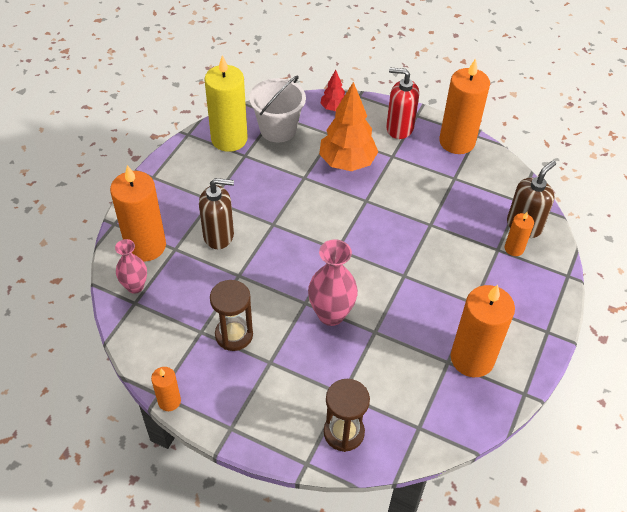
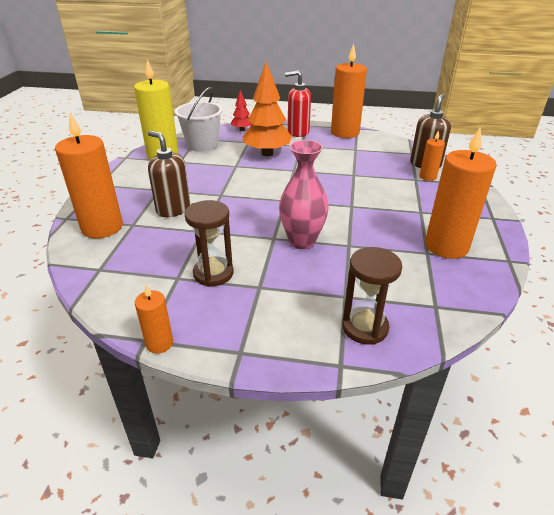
camera: 15 degrees left, 15 degrees down
pink vase [115,239,147,294] -> none
brown soap dispenser [199,178,234,249] -> brown soap dispenser turned 120 degrees counterclockwise [148,131,190,217]

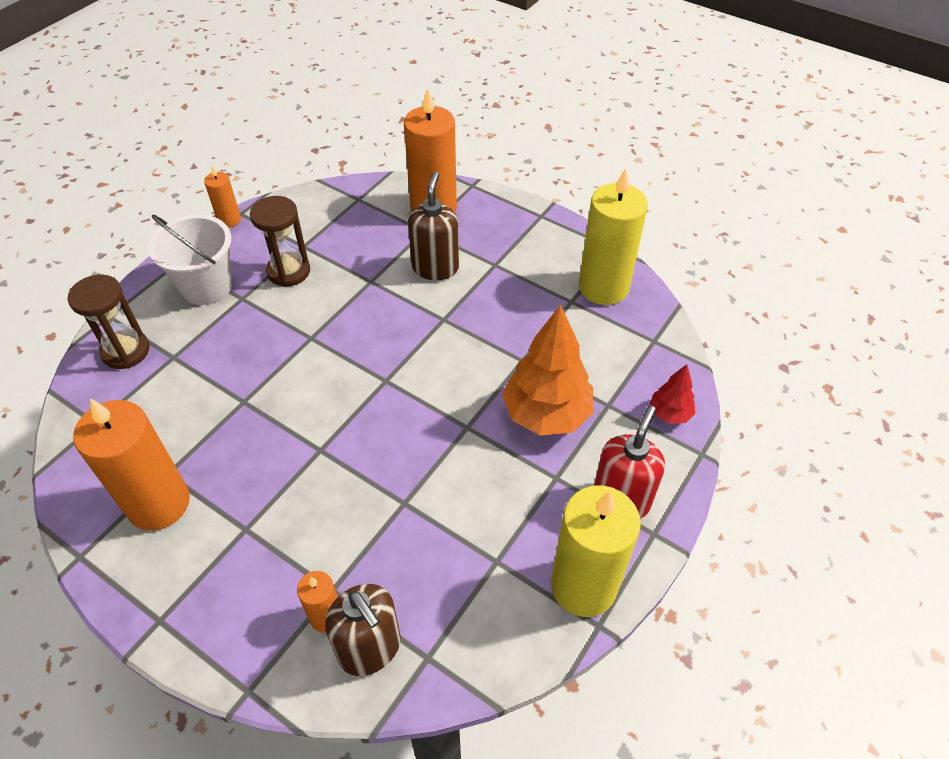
camera: 115 degrees right, 15 degrees up
brown soap dispenser [148,131,190,217] -> brown soap dispenser turned 60 degrees counterclockwise [408,172,459,280]
white bucket [175,87,223,152] -> white bucket moved to [148,214,232,305]
pink vase [279,140,329,249] -> none
orange candle [331,44,367,138] -> yellow candle [551,485,641,617]

